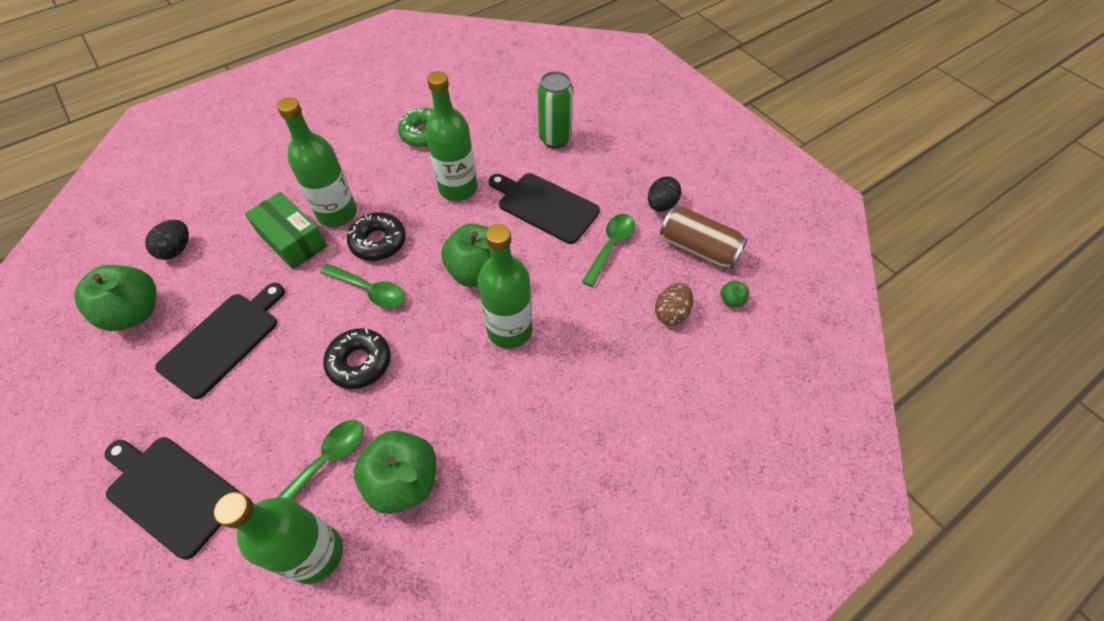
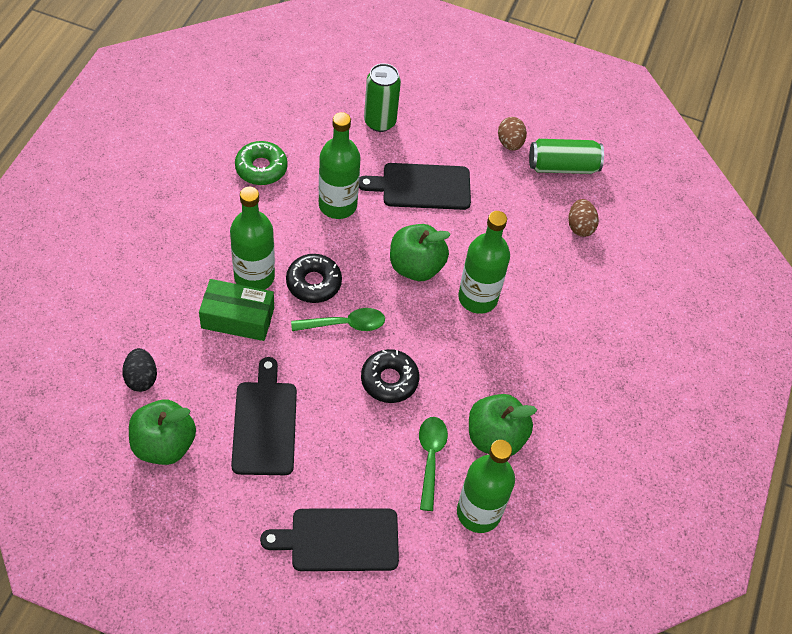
camera: 40 degrees left, 0 degrees up
green spoon [582,214,635,287] -> none
black egg [648,176,681,212] -> brown egg [498,117,527,151]
brown can [660,206,748,269] -> green can [529,139,604,174]
green apple [721,281,749,307] -> none

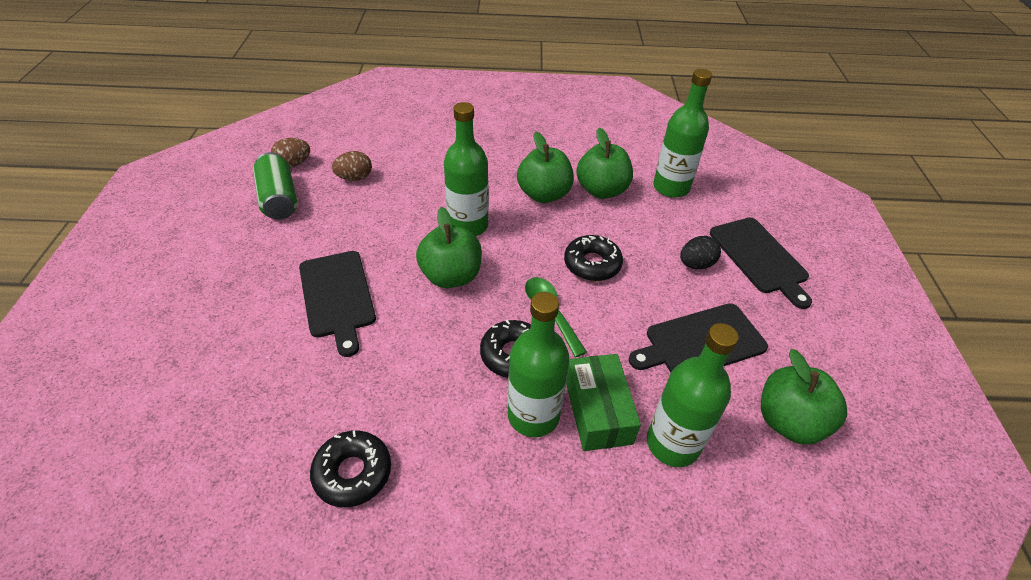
camera: 105 degrees left, 10 degrees down
black egg [122,348,157,392] -> black egg moved to [680,236,721,269]
green donut [235,141,288,185] -> black donut [310,431,391,507]
green bottle [319,112,361,219] -> green bottle moved to [647,323,739,467]
green can [364,63,401,132] -> none
green spoon [419,417,448,511] -> none
brown egg [498,117,527,151] -> brown egg moved to [271,138,310,168]
none -> green apple [517,132,574,203]

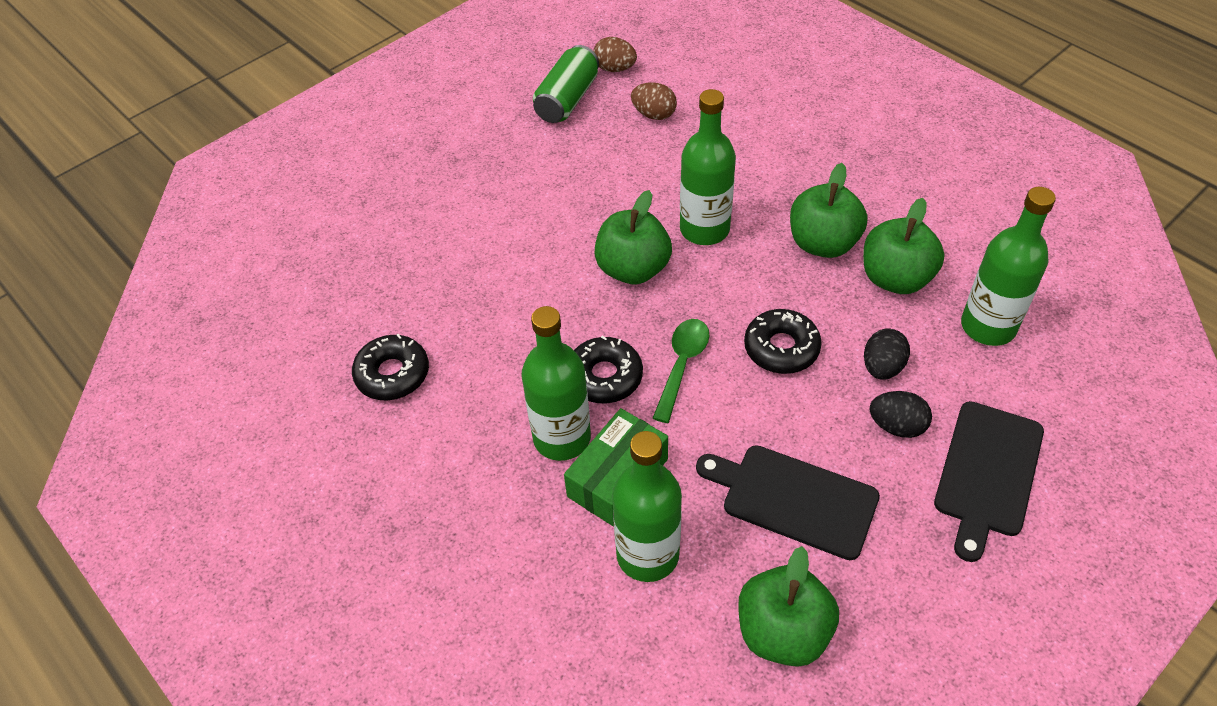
camera: 50 degrees right, 5 degrees up
black cutting board [299,251,376,357] -> none
none -> black egg [864,329,910,380]

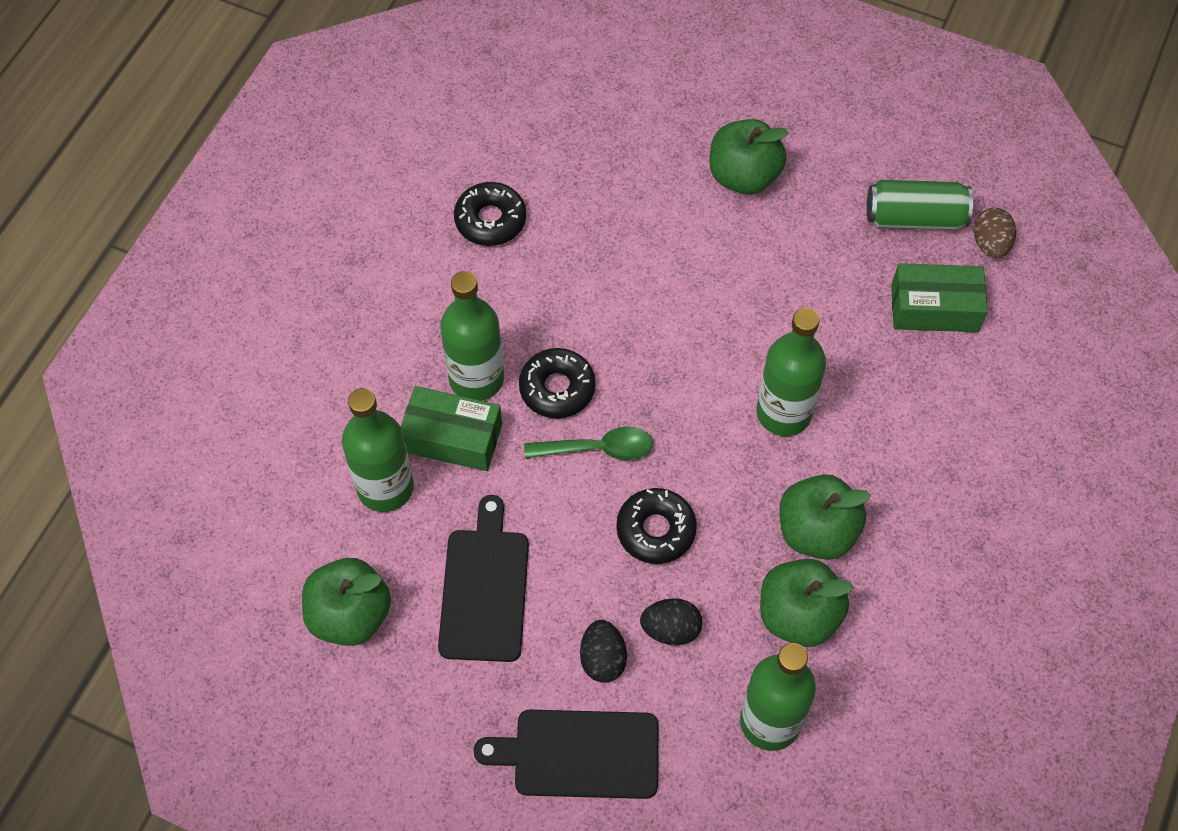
camera: 65 degrees right, 10 degrees up
green apple [595,190,672,284] -> green apple moved to [709,119,789,195]
brown egg [631,82,677,120] -> green box [891,263,988,332]

